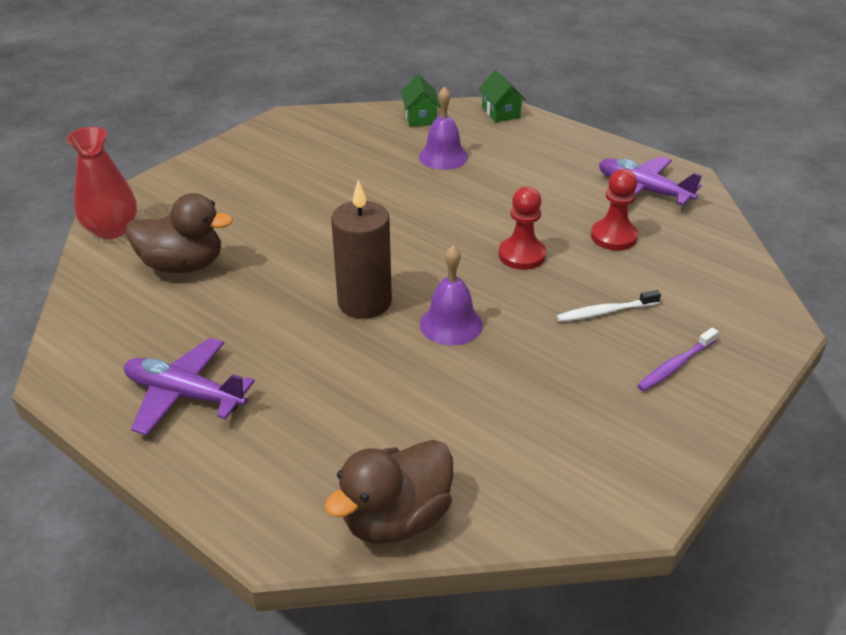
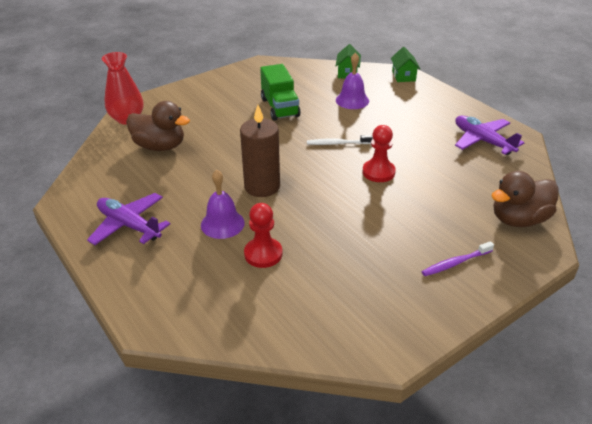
camera: 15 degrees right, 0 degrees up
brown duck [324,440,453,544] -> brown duck moved to [491,171,559,227]
purple bell [420,245,483,345] -> purple bell moved to [201,170,245,239]
white toothbrush [556,290,661,322] -> white toothbrush moved to [307,135,373,145]
red pawn [591,169,638,250] -> red pawn moved to [244,203,282,268]
none -> green truck [260,64,301,121]

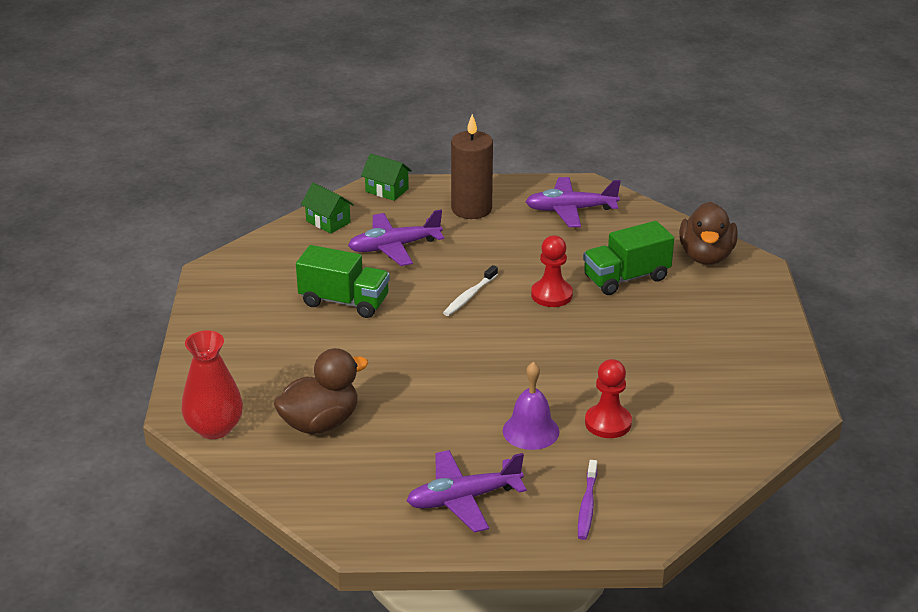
camera: 55 degrees left, 5 degrees down
brown candle [240,105,280,197] -> brown candle moved to [451,114,493,219]
purple bell [336,53,369,109] -> purple plane [348,209,444,266]
purple toothbrush [422,241,494,276] -> purple toothbrush moved to [578,460,597,540]
none -> green truck [583,221,674,295]

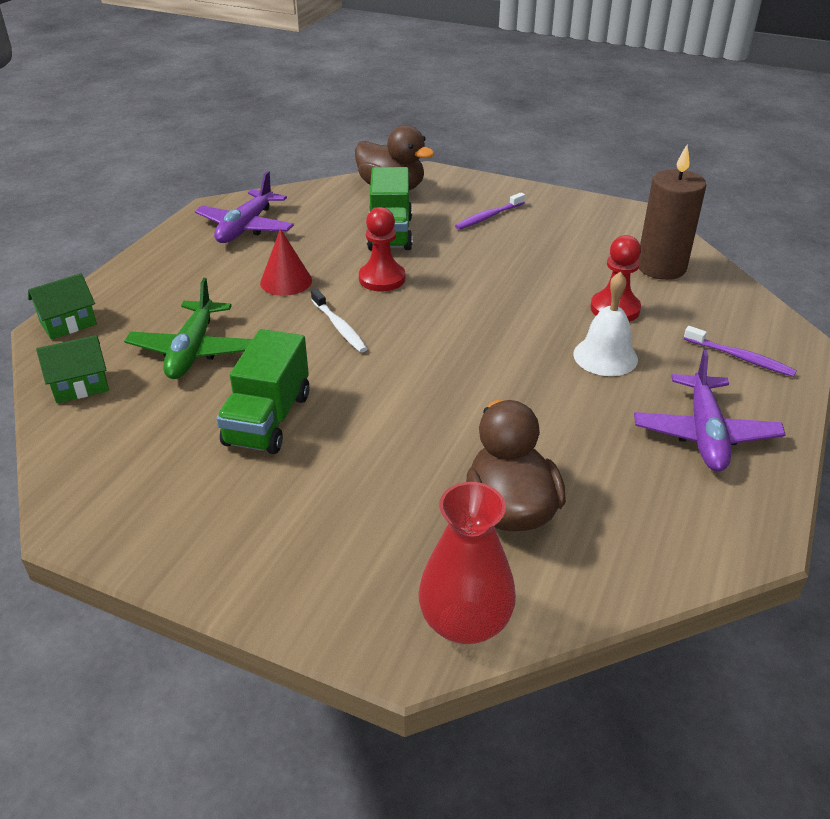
camera: 65 degrees left, 5 degrees up
green truck [296,245,390,318] -> green truck turned 150 degrees clockwise [216,329,309,454]
purple plane [348,209,444,266] -> green plane [124,278,252,379]
brown candle [451,114,493,219] -> brown candle moved to [638,145,706,280]
purple bell [503,361,560,450] -> white bell [573,272,638,376]
none -> red cone [260,229,312,296]
none -> purple toothbrush [455,193,525,230]

